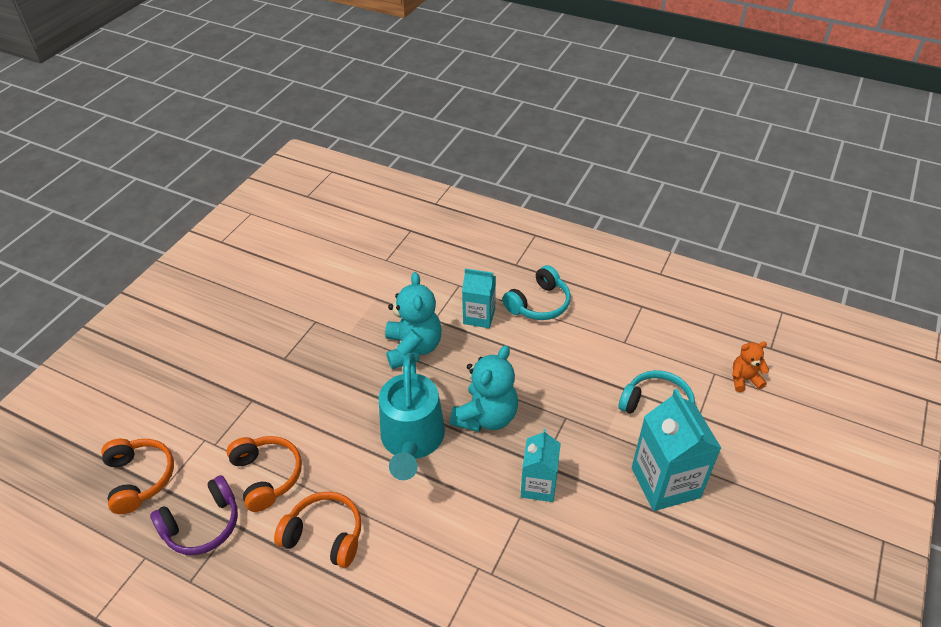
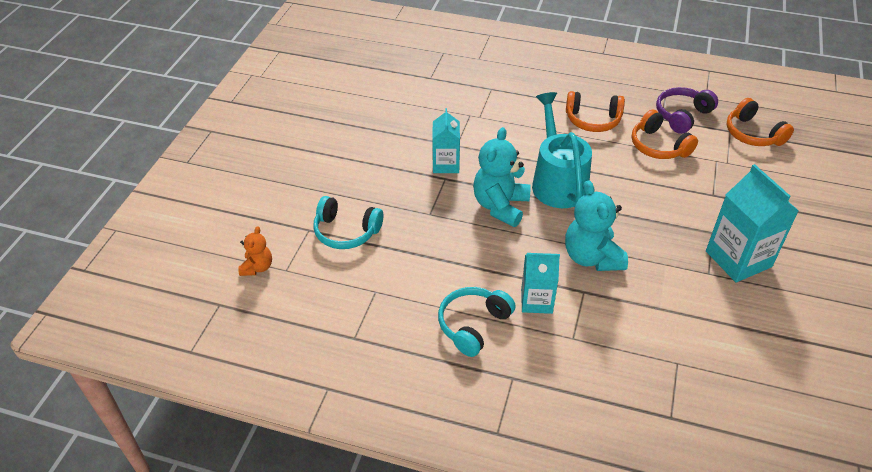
camera: 170 degrees right, 0 degrees up
turquoise carton [632,389,721,511] -> turquoise carton moved to [706,164,799,282]
orange teddy bear [732,342,769,392] -> orange teddy bear turned 60 degrees counterclockwise [238,226,272,276]

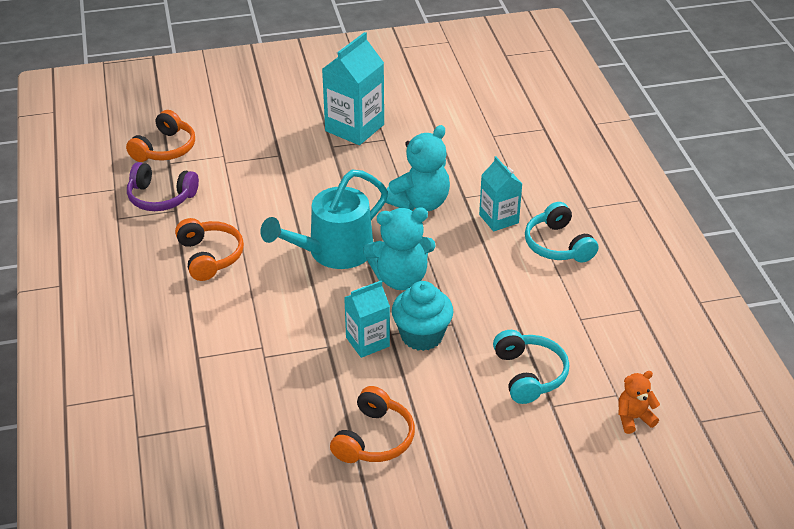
camera: 120 degrees left, 5 degrees down
turquoise headphones [438,287,516,357] -> turquoise headphones turned 60 degrees clockwise [525,202,598,263]
orange headphones [632,110,698,159] -> orange headphones moved to [330,386,415,463]
none -> turquoise cupcake [392,281,454,351]

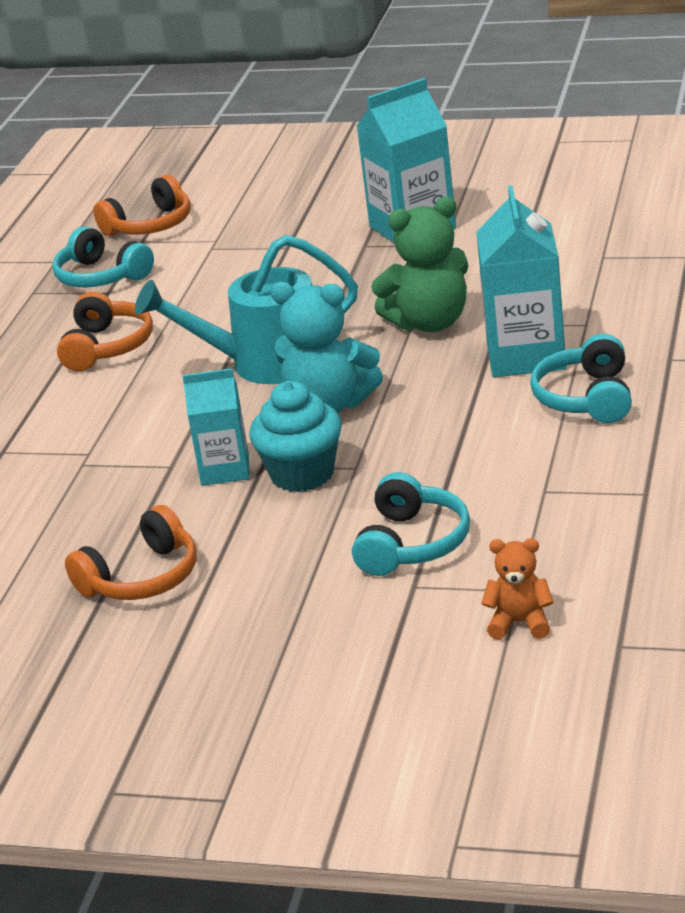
camera: 30 degrees right, 10 degrees down
purple headphones [127,162,199,211] -> turquoise headphones [52,226,154,287]
turquoise teddy bear [385,125,450,211] -> green teddy bear [371,196,468,332]
turquoise carton [479,156,522,232] -> turquoise carton [476,185,566,377], size x1.59

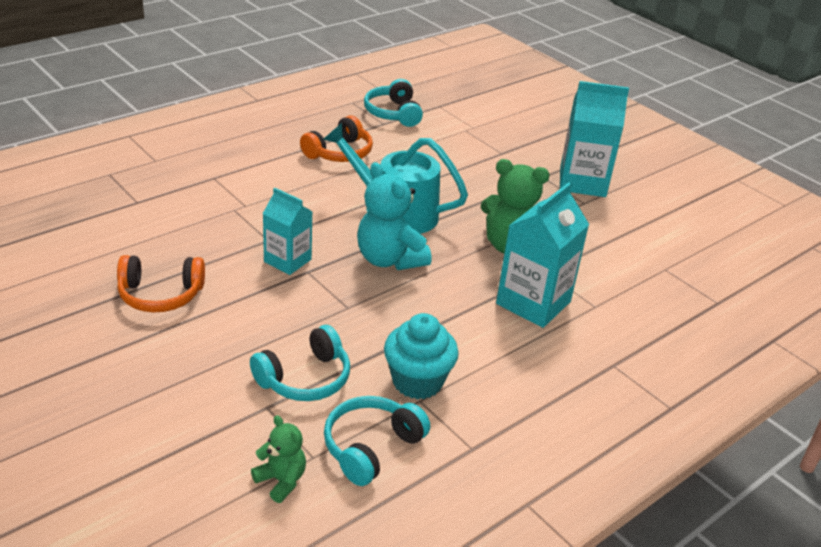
camera: 30 degrees right, 5 degrees up
orange headphones [93,174,191,236] -> none
turquoise cupcake [249,381,342,492] -> turquoise cupcake moved to [384,313,459,399]
orange teddy bear [481,538,554,640] -> green teddy bear [251,415,306,503]
turquoise headphones [530,334,632,423] -> turquoise headphones moved to [324,396,430,486]

